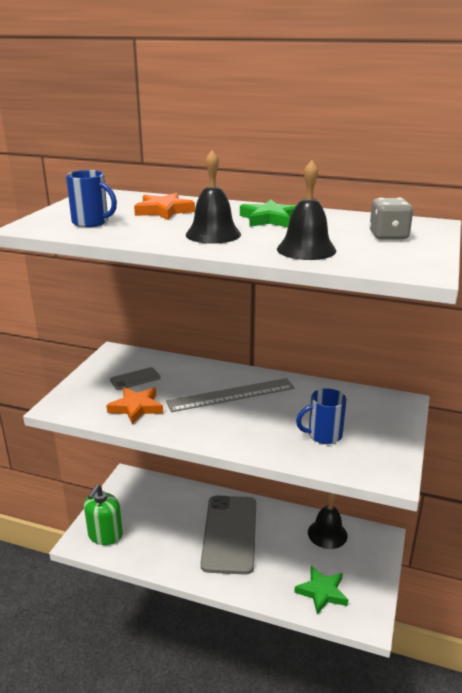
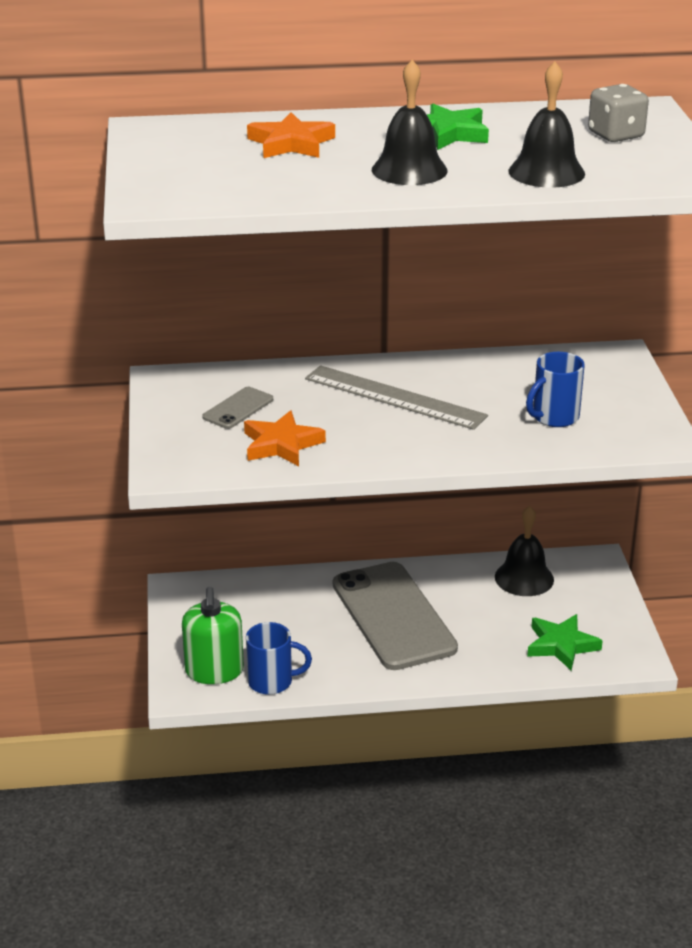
camera: 25 degrees left, 5 degrees up
blue mug [66,170,117,227] -> blue mug moved to [246,622,312,695]
grey ruler [166,378,295,412] -> grey ruler turned 75 degrees clockwise [305,365,488,430]

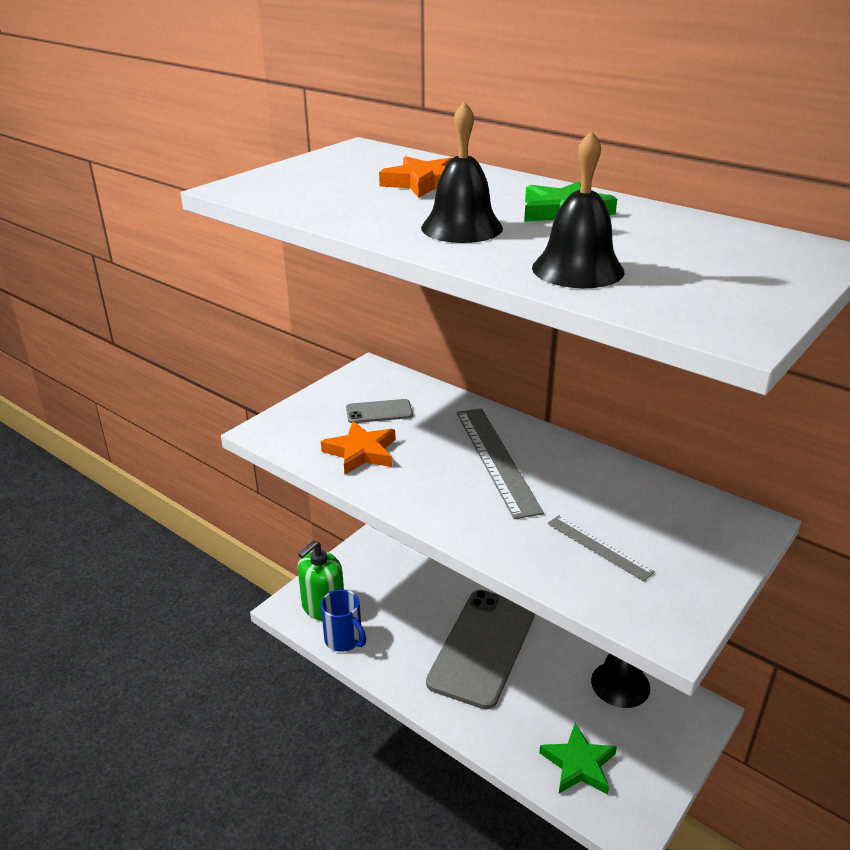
camera: 45 degrees right, 0 degrees up
blue mug [526,352,585,427] -> grey ruler [547,515,655,581]
grey dice [588,84,649,142] -> none

